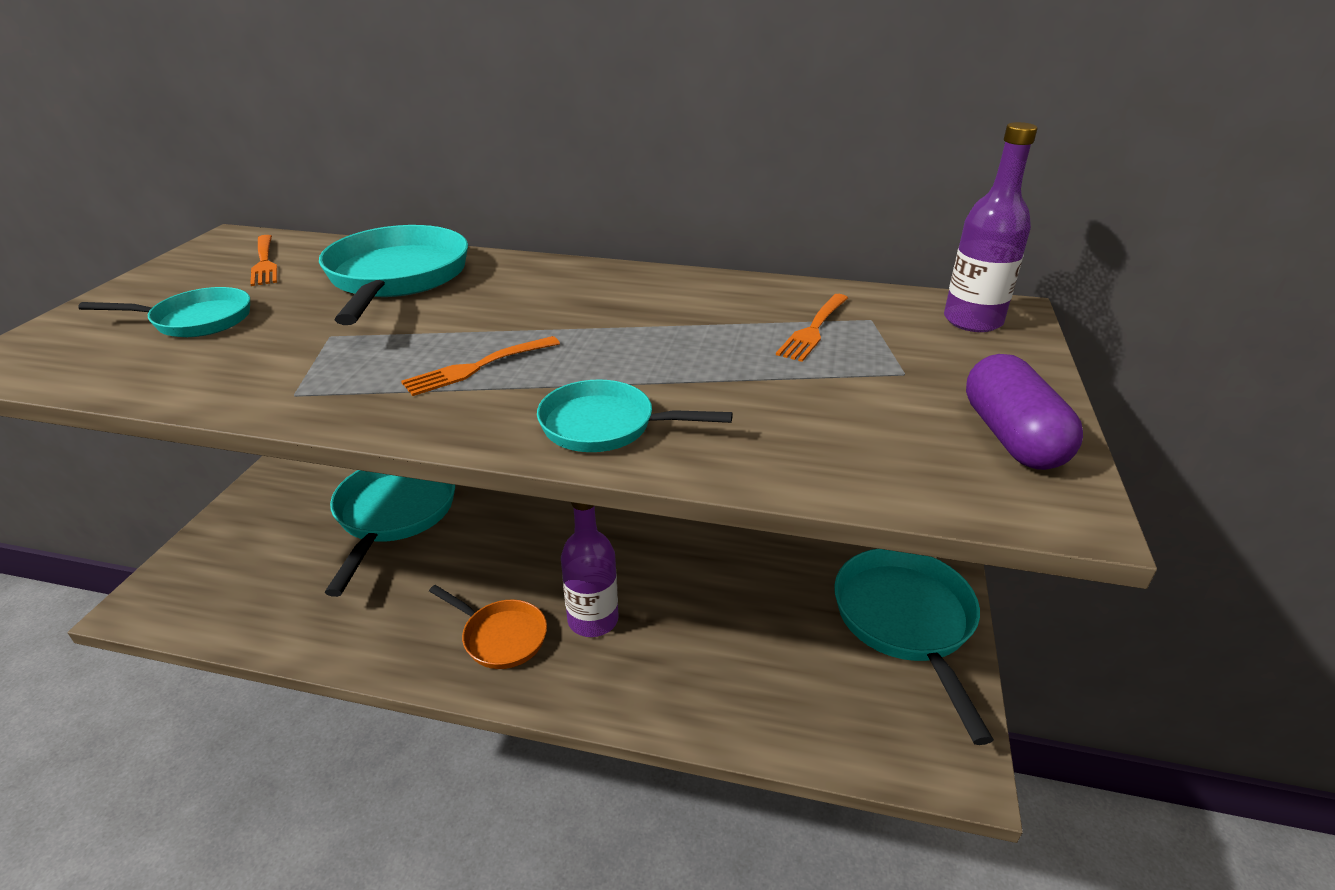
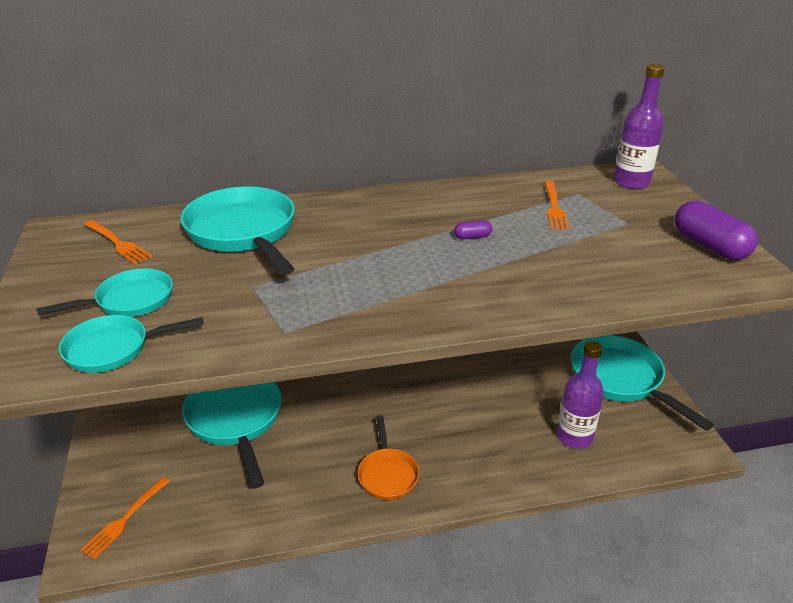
camera: 25 degrees left, 0 degrees up
orange fork [401,336,560,396] -> orange fork moved to [80,477,170,560]
orange pan [429,585,547,669] -> orange pan turned 75 degrees clockwise [358,415,419,500]
turquoise pan [537,379,733,452] -> turquoise pan moved to [59,315,203,373]
purple bottle [561,502,619,637] -> purple bottle moved to [557,341,604,449]
none -> purple capsule [454,220,492,240]

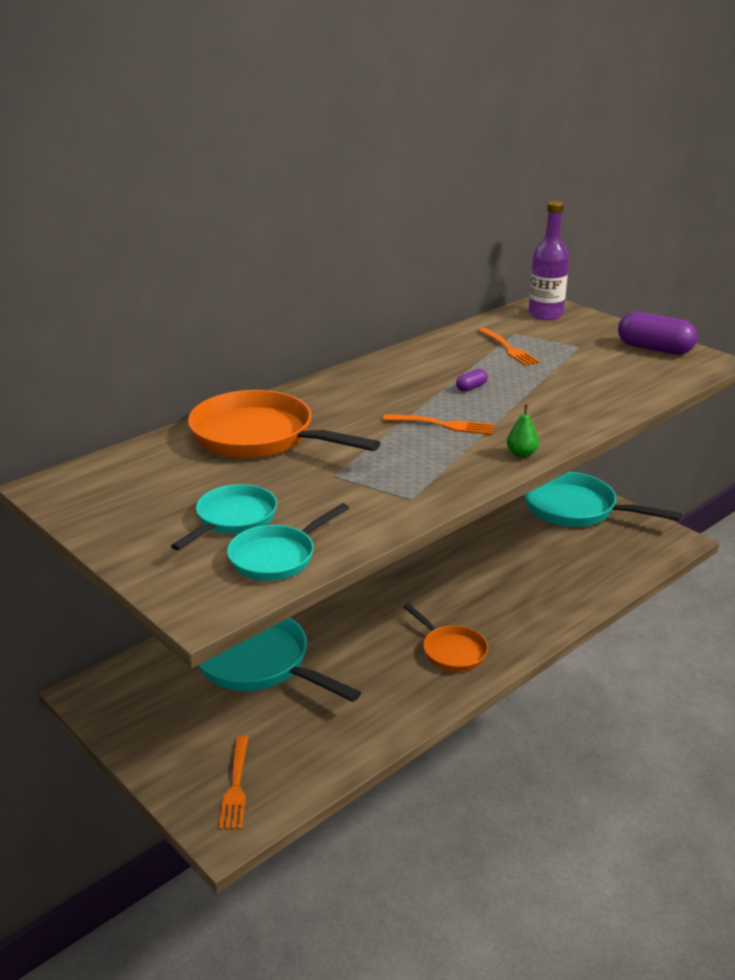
camera: 30 degrees left, 5 degrees down
orange fork [84,220,152,264] -> orange fork moved to [383,414,494,435]
turquoise pan [181,186,295,275] -> orange pan [188,390,380,458]
purple bottle [557,341,604,449] -> none
none -> green pear [507,405,539,458]

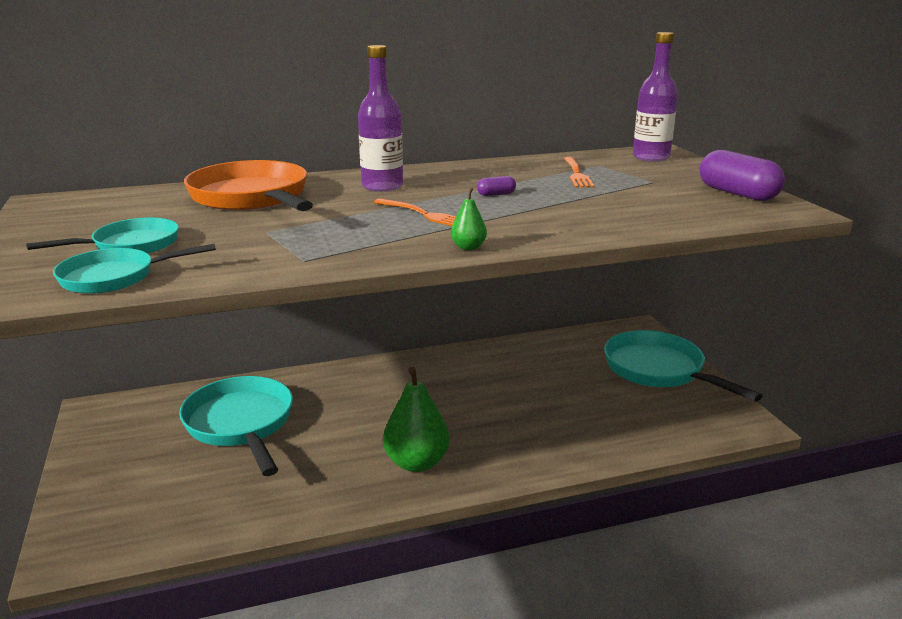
camera: 25 degrees right, 5 degrees down
orange fork [219,736,249,829] -> none
orange pan [404,603,488,672] -> green pear [383,367,450,472]
none -> purple bottle [358,45,403,192]

